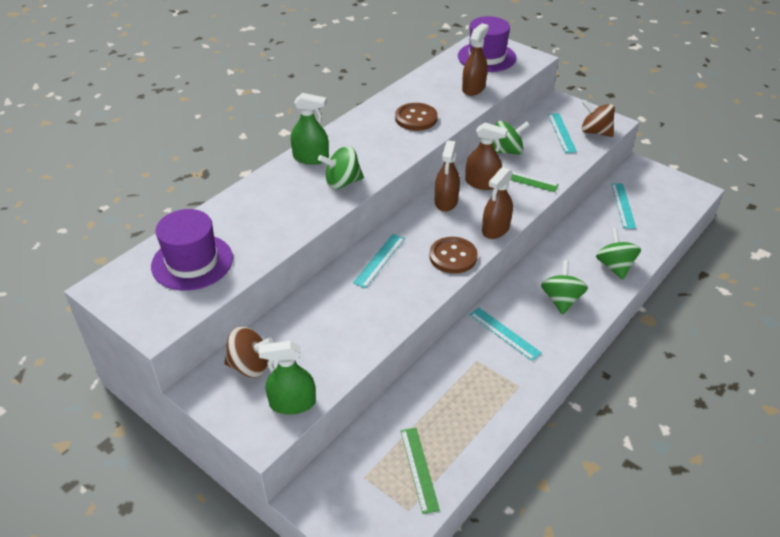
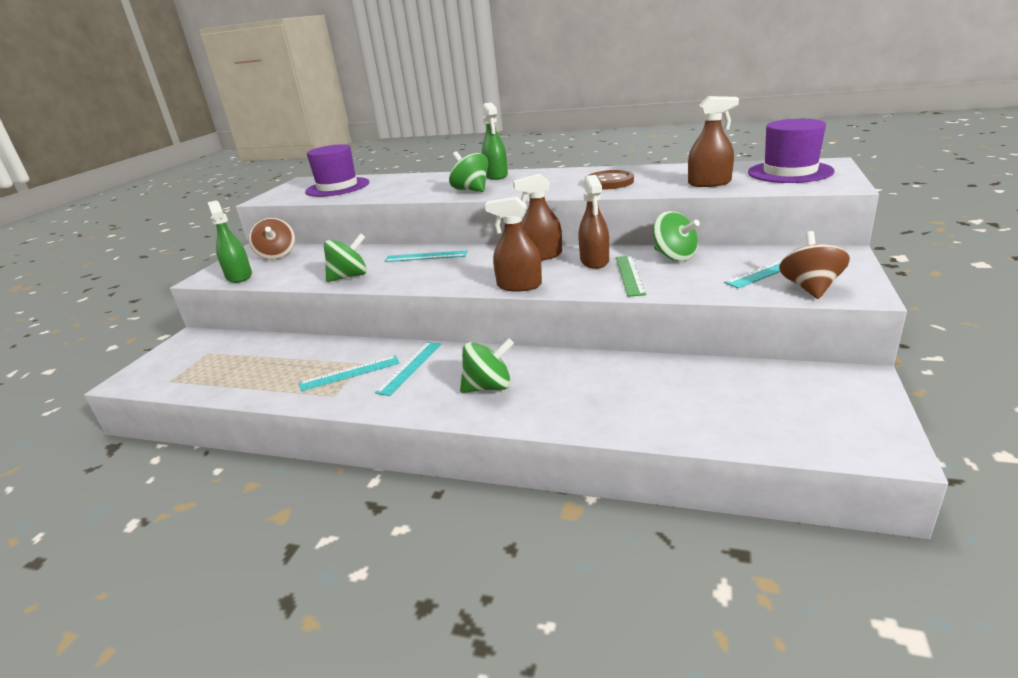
camera: 70 degrees right, 15 degrees down
green ruler [401,428,440,514] -> none
brown button [429,237,478,274] -> none
green spinning top [596,228,641,280] -> green spinning top moved to [324,233,367,282]
turquoise ruler [611,183,636,229] -> turquoise ruler moved to [299,355,400,391]

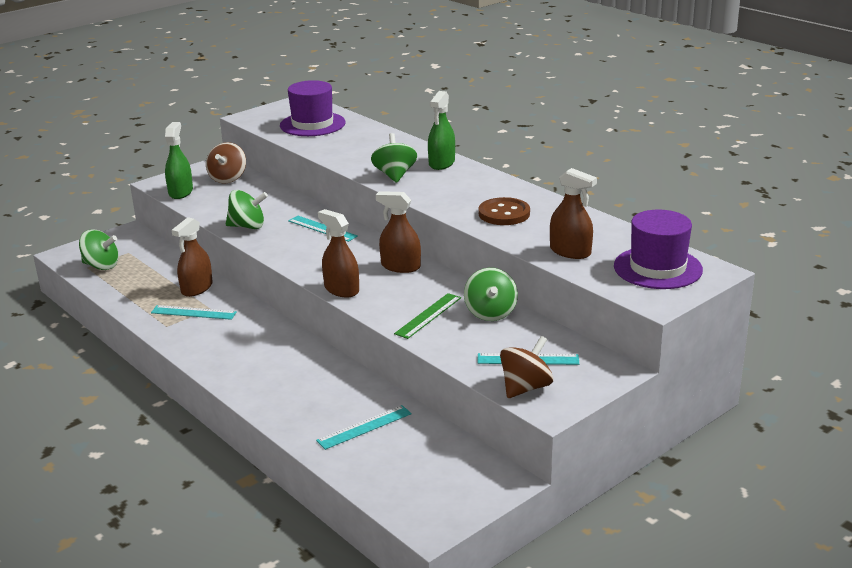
camera: 30 degrees right, 0 degrees up
turquoise ruler [375,342,441,396] -> turquoise ruler moved to [316,405,412,450]
green spinning top [460,338,514,393] -> green spinning top moved to [79,230,119,270]
brown spray bottle [578,175,609,269] -> brown spray bottle moved to [171,217,213,297]

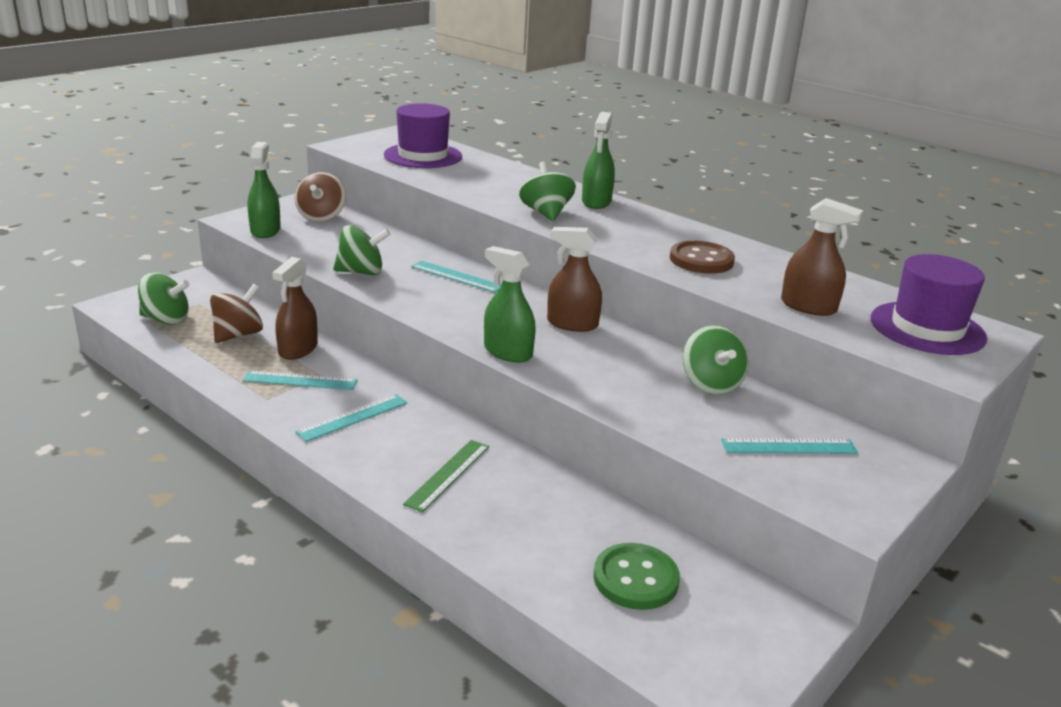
camera: 10 degrees left, 0 degrees up
turquoise ruler [316,405,412,450] -> turquoise ruler moved to [295,394,408,442]
brown spray bottle [318,209,359,297] -> green spray bottle [484,246,536,363]
green ruler [394,293,461,339] -> green ruler moved to [403,440,489,512]
brown spinning top [500,336,553,398] -> brown spinning top moved to [210,284,263,343]
none -> green button [594,543,680,610]

